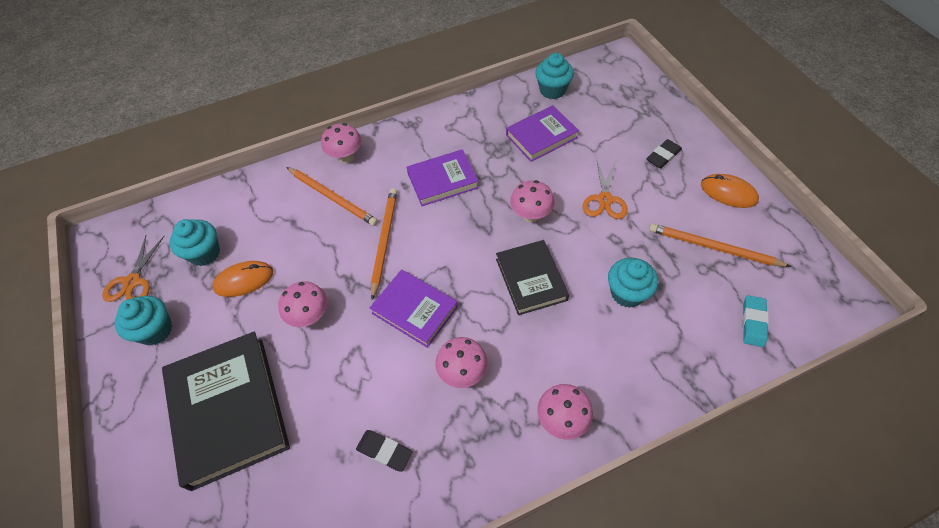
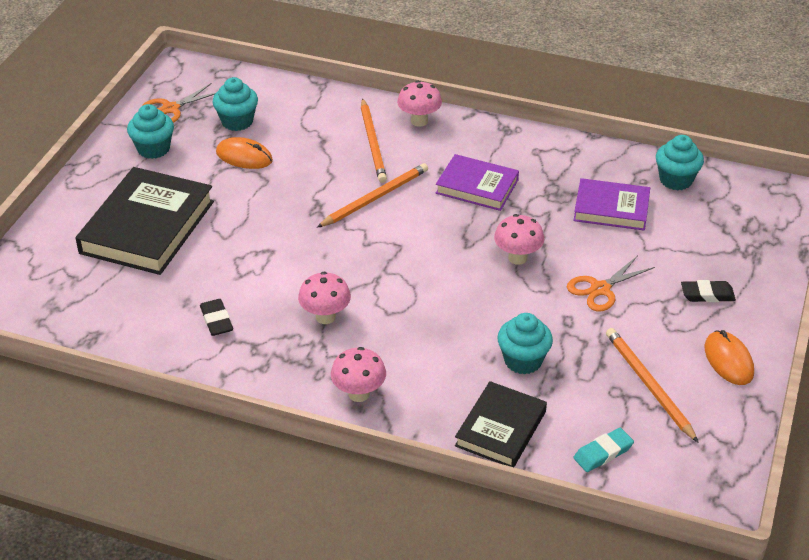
camera: 40 degrees right, 15 degrees down
pink mushroom [278,281,328,327] -> none
purple book [370,269,458,348] -> none
black book [496,240,569,315] -> black book moved to [455,381,547,467]

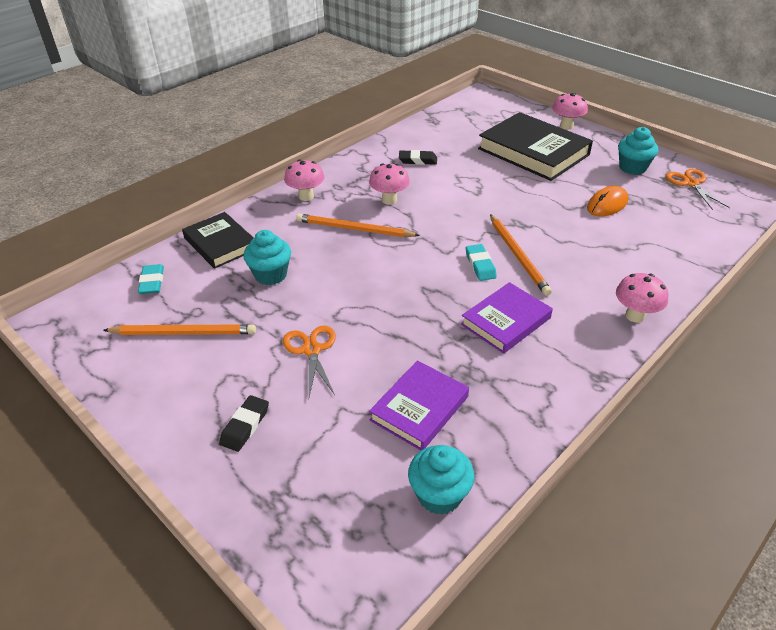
camera: 115 degrees right, 0 degrees up
turquoise cupcake [213,77,258,131] -> none
orange pencil [361,98,387,183] -> orange pencil moved to [296,214,420,237]
pink mushroom [494,214,544,265] -> pink mushroom moved to [552,93,588,130]
orange mouse [705,330,754,385] -> none
none -> turquoise eraser [466,244,497,281]

